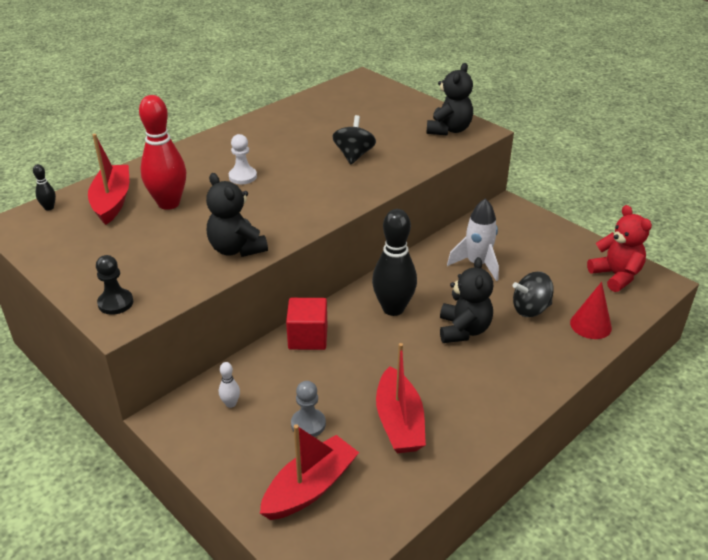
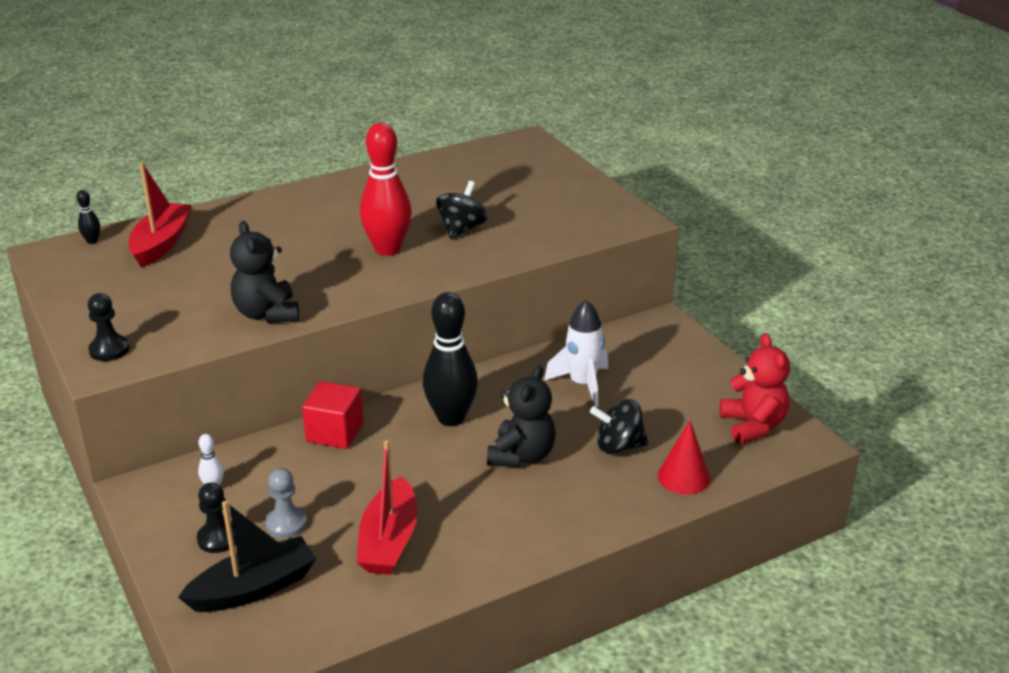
camera: 15 degrees right, 5 degrees down
red bowling pin [139,95,186,210] -> red bowling pin moved to [360,122,412,256]
white pawn [229,134,257,184] -> none
red boat [260,424,359,520] -> black boat [178,501,316,612]
black teddy bear [426,63,473,136] -> none
none -> black pawn [197,482,236,553]

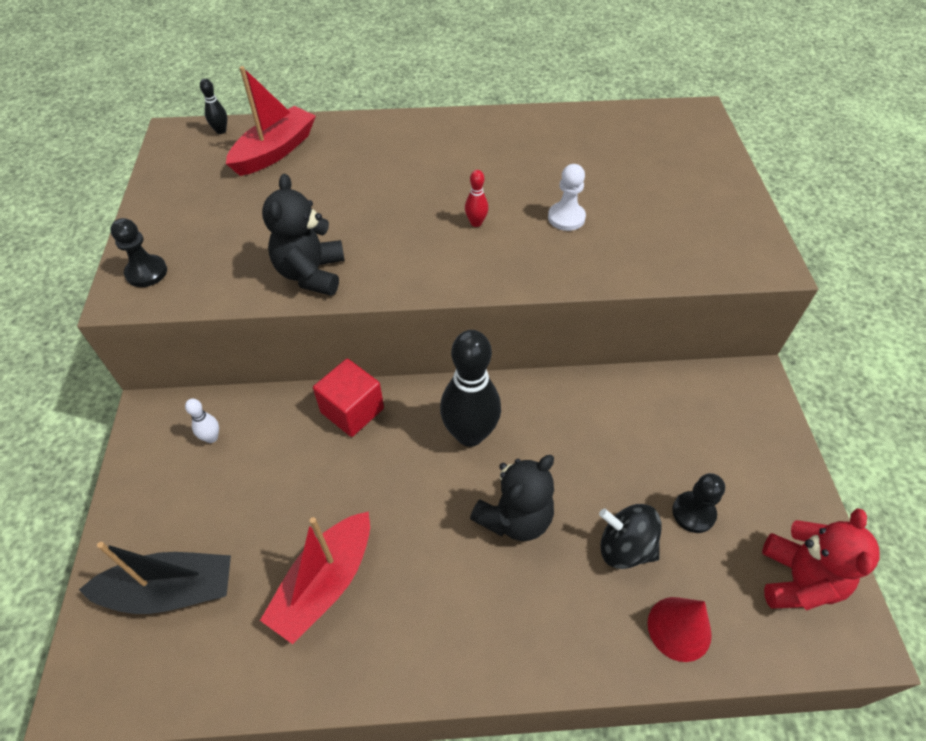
camera: 25 degrees right, 20 degrees up
black pawn [197,482,236,553] -> black pawn moved to [672,473,725,533]
grey pawn [265,468,307,538] -> none
red bowling pin [360,122,412,256] -> red bowling pin [465,170,488,227], size x0.42
black spinning top [436,181,488,239] -> white pawn [548,164,586,231]
white rocket [544,300,608,407] -> none

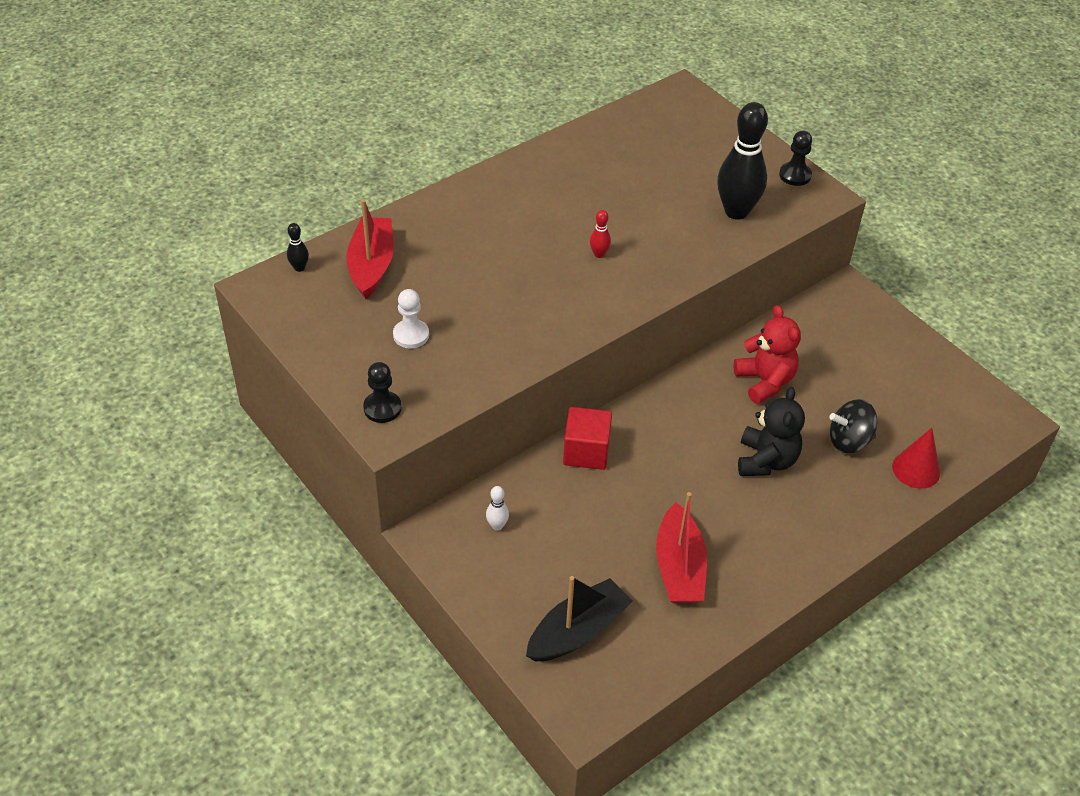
camera: 35 degrees left, 5 degrees down
black teddy bear [262,174,345,296] -> none
black bowling pin [440,330,501,447] -> black bowling pin moved to [717,102,768,220]
white pawn [548,164,586,231] -> white pawn moved to [393,289,429,349]
black pawn [672,473,725,533] -> black pawn moved to [779,131,812,186]
red teddy bear [762,508,880,610] -> red teddy bear moved to [734,305,801,404]

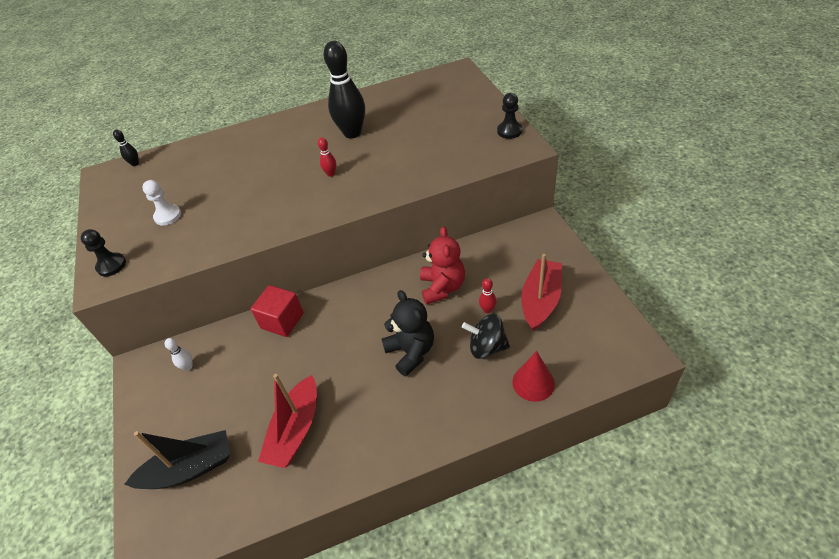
camera: 25 degrees right, 0 degrees up
red boat [346,199,394,299] -> red boat moved to [521,254,562,331]
black bowling pin [717,102,768,220] -> black bowling pin moved to [323,41,365,138]
black teddy bear [738,387,805,476] -> black teddy bear turned 60 degrees counterclockwise [381,290,434,376]
none -> red bowling pin [479,278,497,314]

